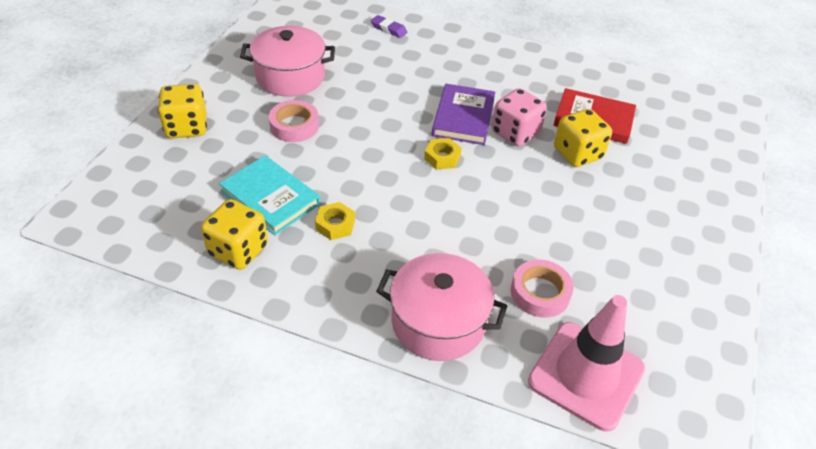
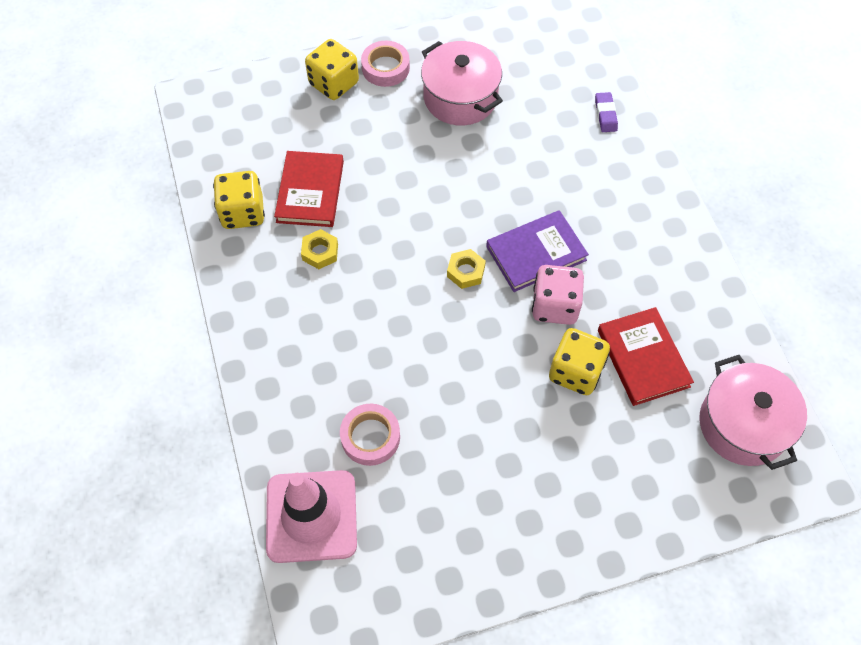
camera: 55 degrees right, 15 degrees up
turquoise book [219,156,320,235] -> red book [274,151,344,227]
pink tape [269,100,319,142] -> pink tape moved to [361,41,410,87]
pink pot [376,253,507,361] -> pink pot moved to [699,355,807,470]

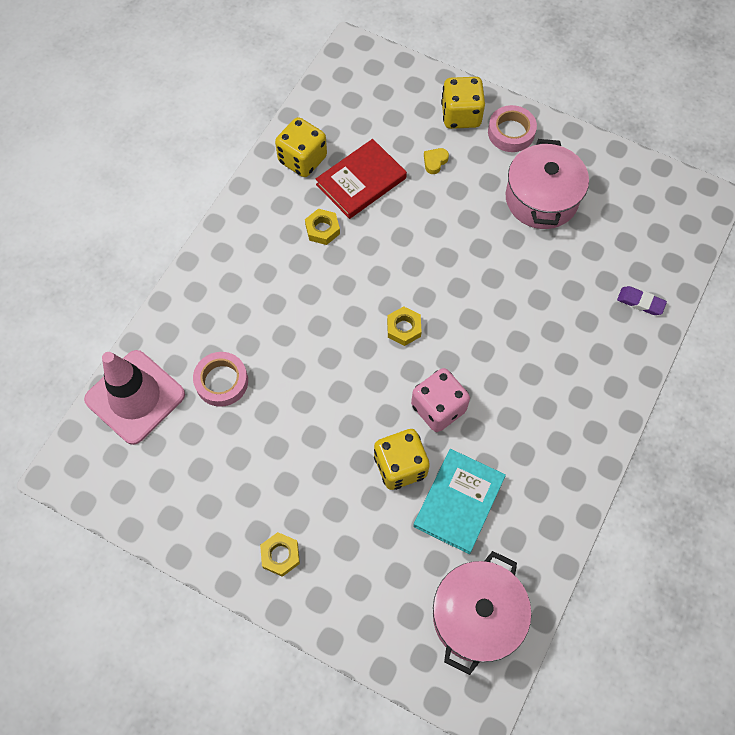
camera: 45 degrees right, 5 degrees up
purple book [486,210,589,292] -> none
purple eraser [595,92,618,132] -> purple eraser turned 75 degrees clockwise [617,286,667,315]
red book [598,307,694,406] -> turquoise book [413,449,506,554]
none -> yellow nut [260,532,300,577]
none -> yellow heart [424,148,449,174]

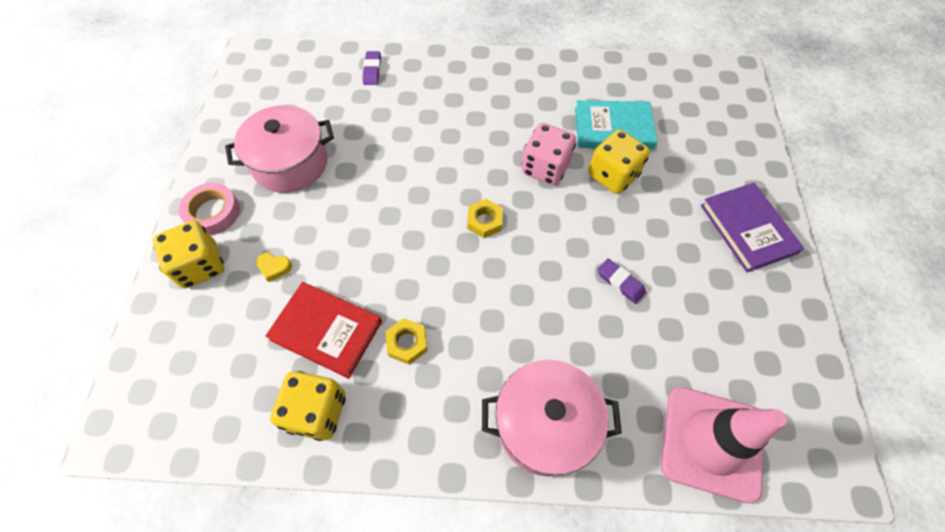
camera: 115 degrees left, 5 degrees down
pink tape [193,352,248,407] -> none
yellow nut [260,532,300,577] -> purple book [701,183,804,272]
pink pot [433,551,532,675] -> pink pot moved to [482,360,622,477]
none -> purple eraser [597,258,646,304]

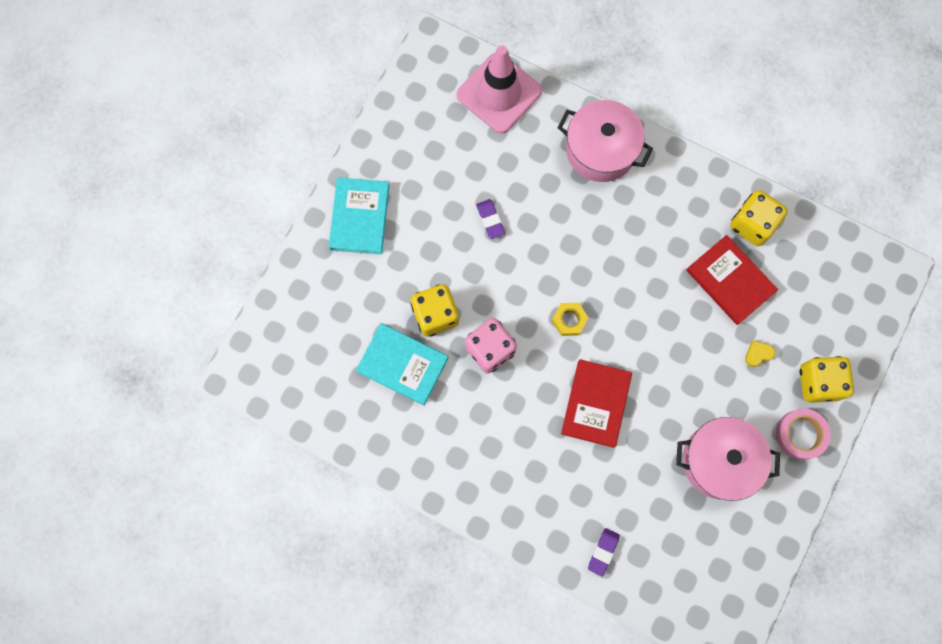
camera: 155 degrees left, 15 degrees up
yellow heart [256,253,292,282] -> yellow heart turned 60 degrees counterclockwise [745,340,776,367]
yellow nut [385,318,427,365] -> none
purple book [701,183,804,272] -> turquoise book [329,177,389,254]
none -> red book [561,359,632,448]

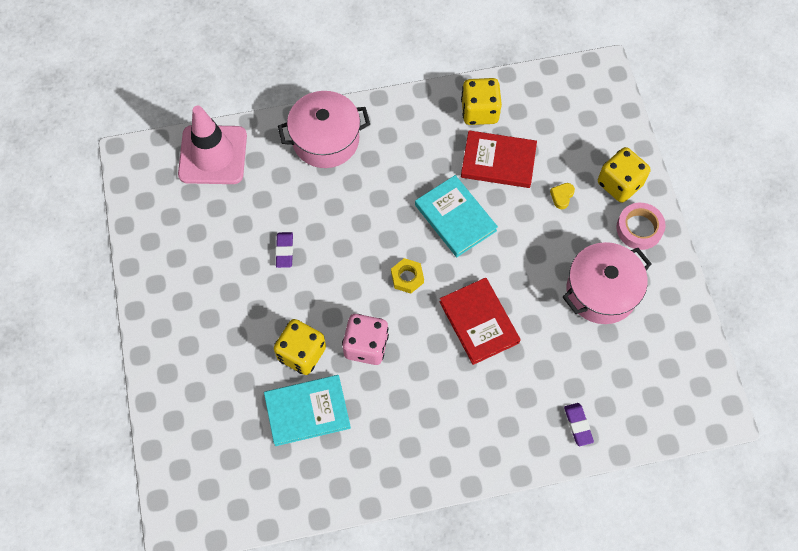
camera: 40 degrees left, 10 degrees down
turquoise book [329,177,389,254] -> turquoise book moved to [415,175,498,257]
purple eraser [476,199,505,239] -> purple eraser turned 60 degrees clockwise [276,232,293,268]

